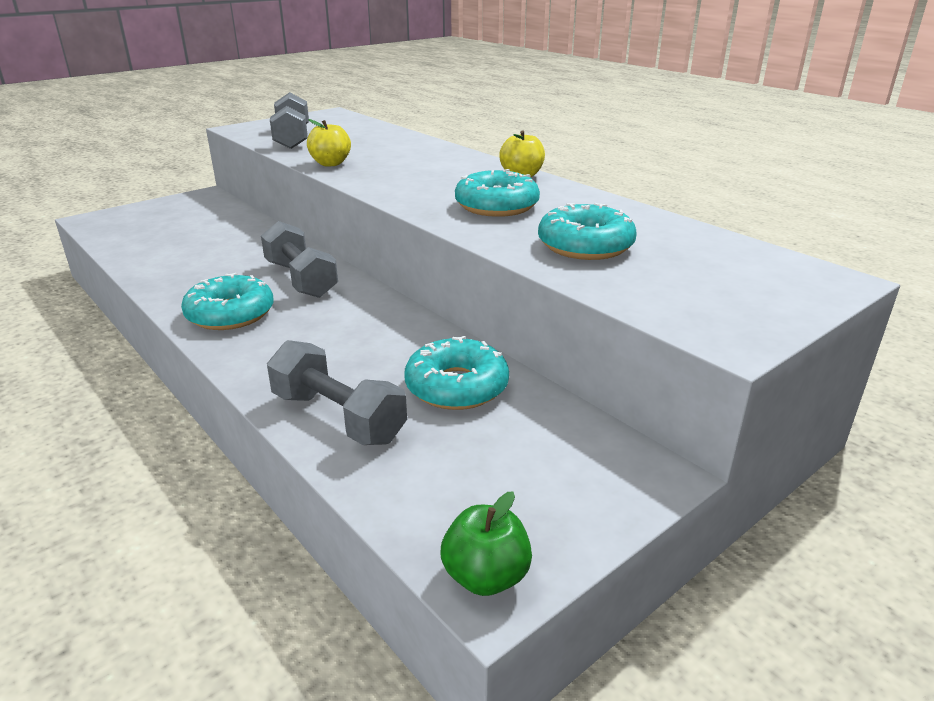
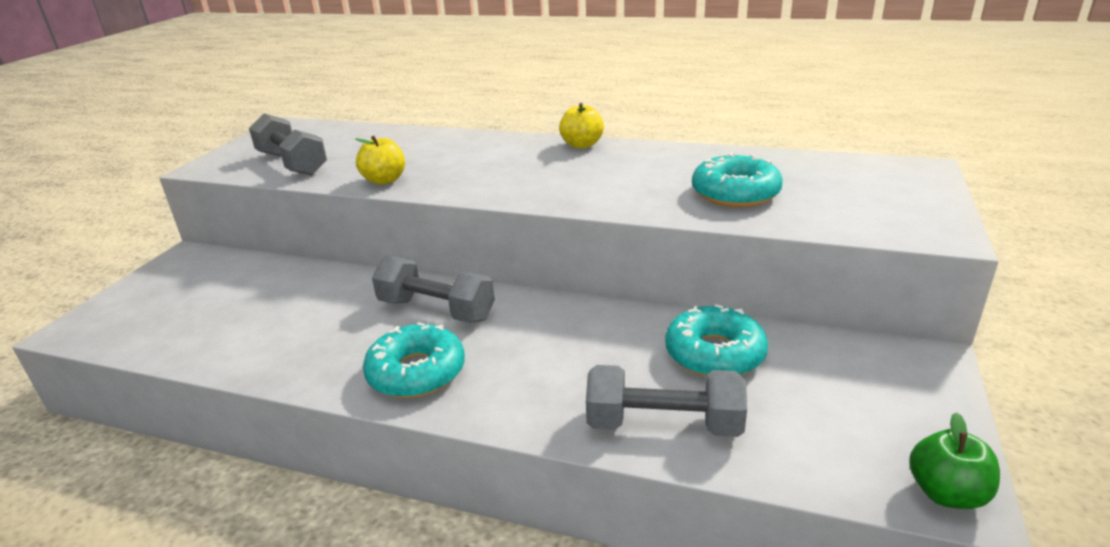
camera: 30 degrees left, 0 degrees up
turquoise donut [455,169,540,217] -> none

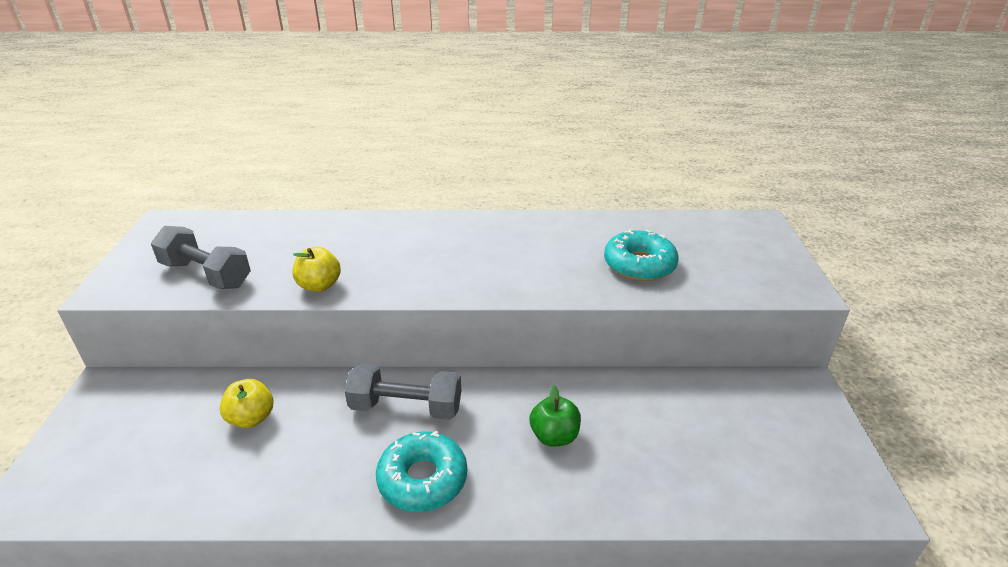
camera: 20 degrees left, 5 degrees up
yellow apple [559,103,604,149] -> yellow apple moved to [220,379,274,428]
grey dumbbell [586,365,747,437] -> none
turquoise donut [665,304,768,377] -> none
green apple [909,412,1000,509] -> green apple moved to [529,385,581,447]

